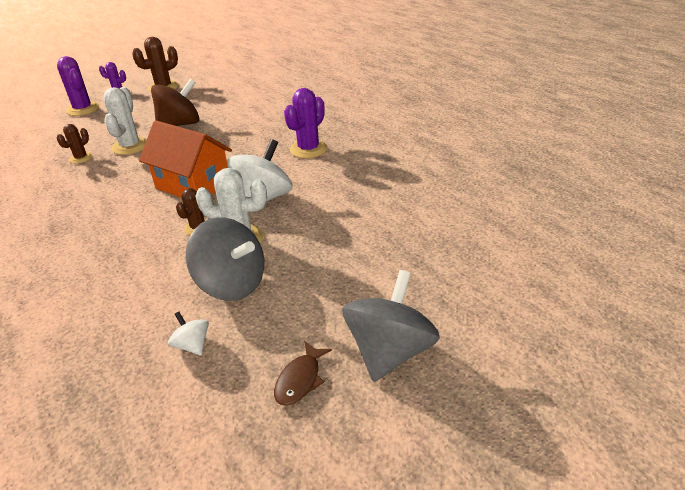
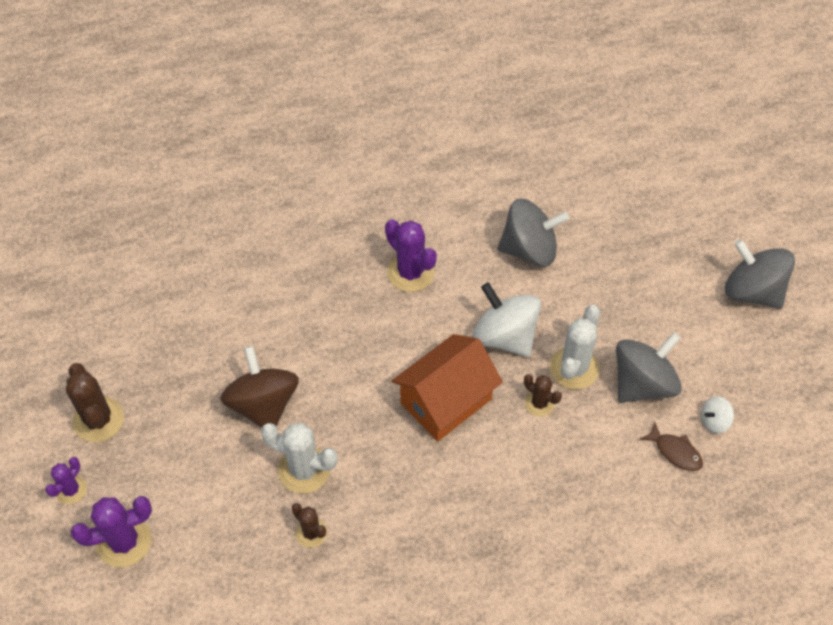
camera: 75 degrees left, 20 degrees up
brown fish [274,341,332,406] -> brown fish moved to [640,422,703,471]
none -> grey spinning top [498,199,569,267]

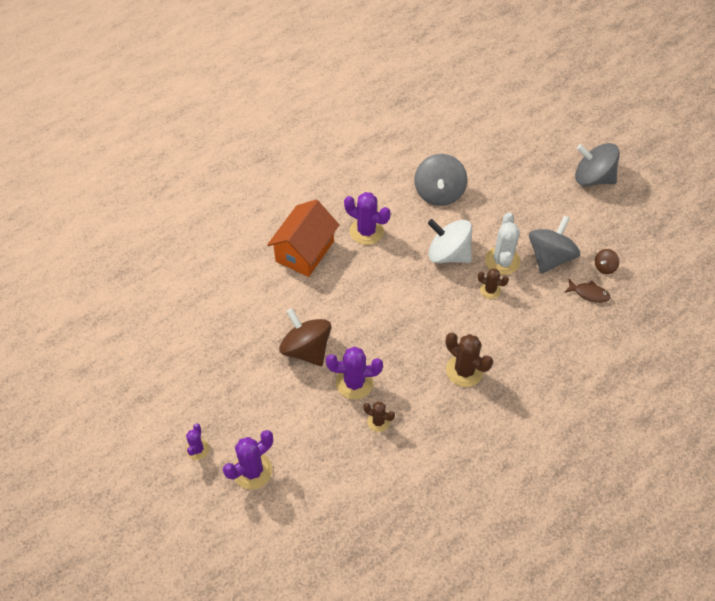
camera: 20 degrees left, 0 degrees up
brown cactus [66,363,124,442] -> brown cactus moved to [446,333,493,387]
white cactus [261,423,338,494] -> purple cactus [326,346,383,400]
orange house [392,334,503,441] -> orange house moved to [267,200,339,277]
grey spinning top [498,199,569,267] -> grey spinning top turned 120 degrees clockwise [414,154,467,206]
white spinning top [701,396,734,434] -> brown spinning top [595,249,619,274]

